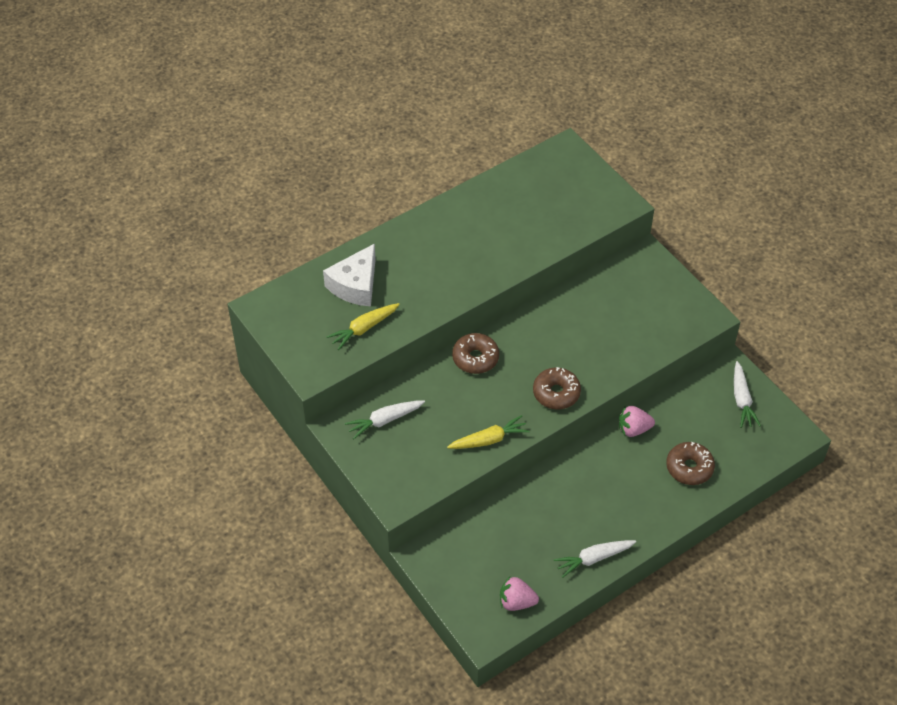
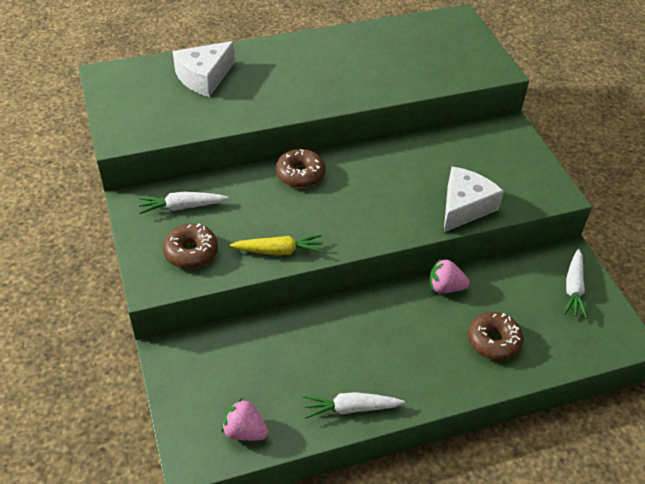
camera: 15 degrees right, 5 degrees down
yellow carrot [326,303,400,350] -> none
brown donut [533,367,581,409] -> brown donut moved to [163,223,218,269]
none -> white cheese [444,166,504,232]

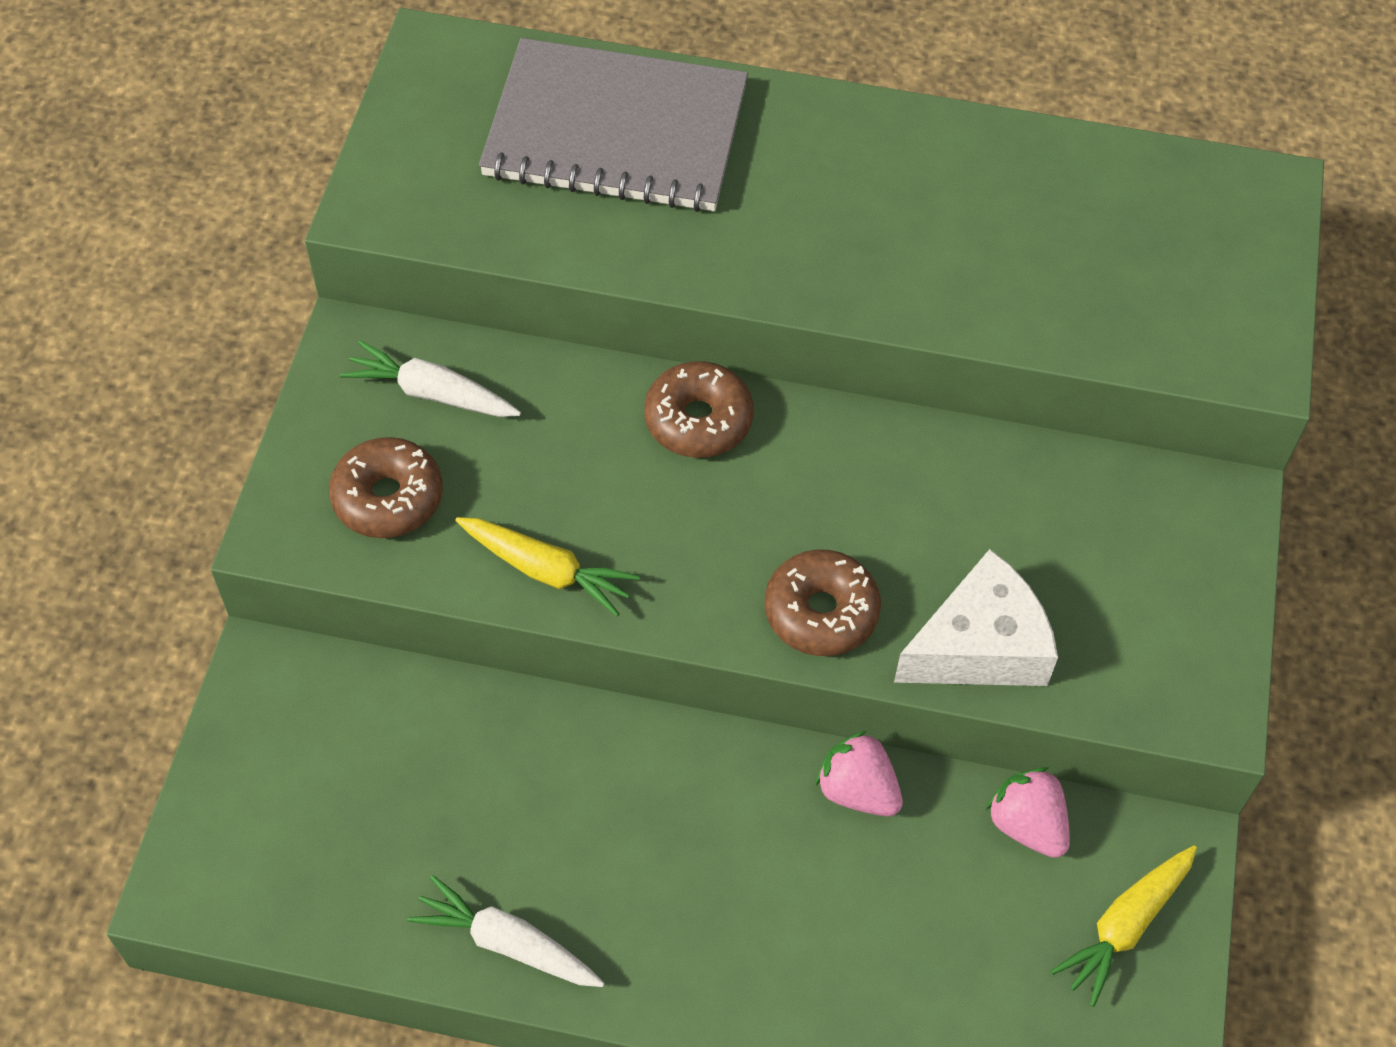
camera: 30 degrees right, 10 degrees up
white cheese [173,41,235,97] -> grey notebook [479,38,748,212]
pink strawberry [222,398,268,441] -> pink strawberry moved to [986,767,1070,858]
brown donut [468,312,523,361] -> brown donut moved to [765,549,881,656]
white carrot [564,249,588,319] -> yellow carrot [1051,845,1197,1007]

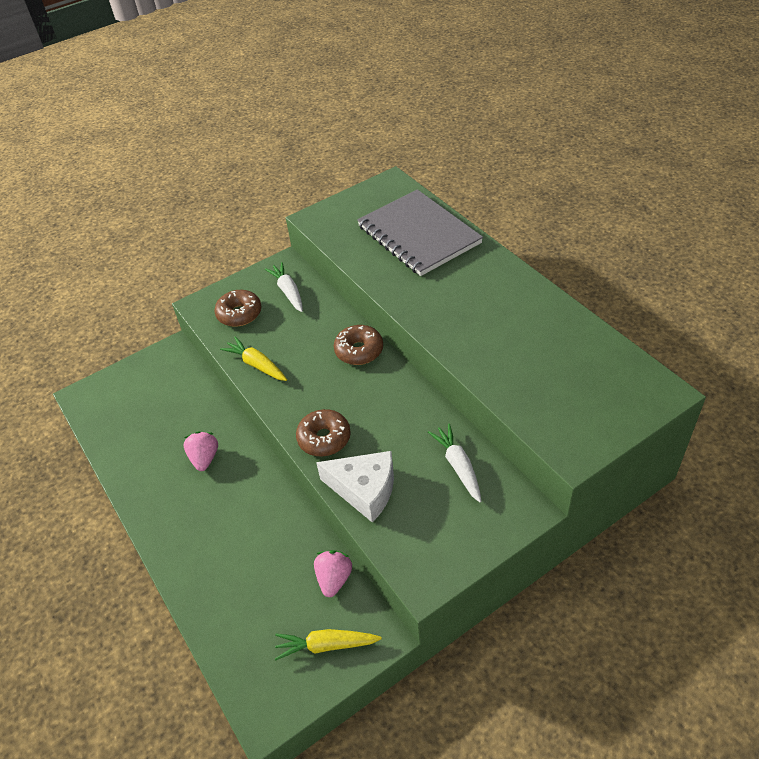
camera: 50 degrees right, 10 degrees down
white carrot [407,875,605,987] -> white carrot moved to [428,424,481,502]
yellow carrot [455,517,640,616] -> yellow carrot turned 150 degrees clockwise [220,337,287,381]
pink strawberry [815,731,903,817] -> pink strawberry moved to [184,432,218,471]

